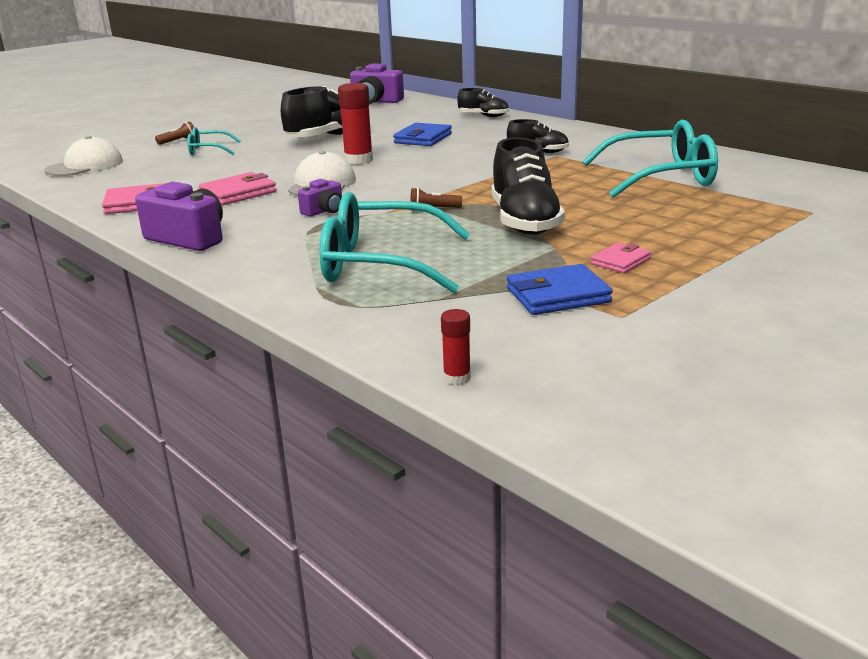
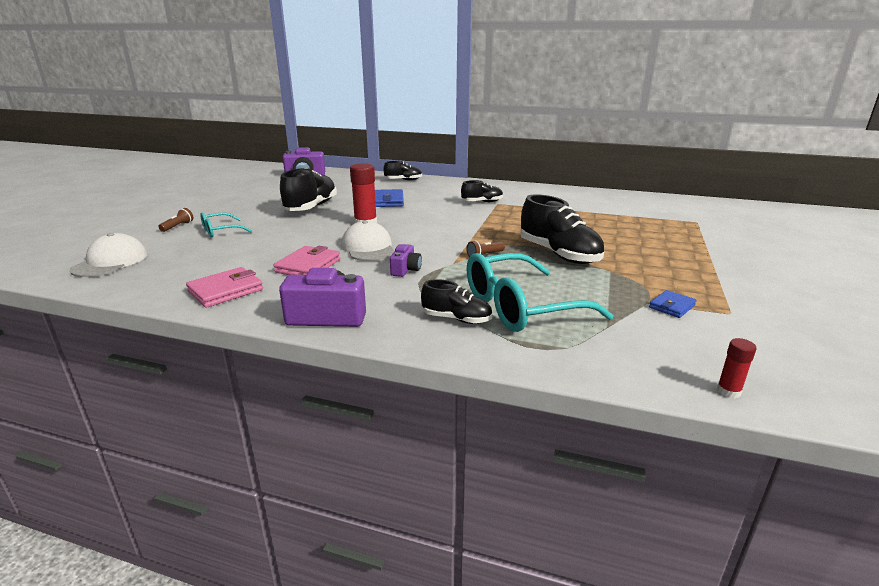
camera: 30 degrees left, 0 degrees up
blue wallet [507,264,613,315] -> blue wallet [649,290,697,318], size x0.62
turquoise glasses [582,120,718,198] -> none
pink wallet [591,243,651,273] -> none
none -> black shoe [421,279,492,324]

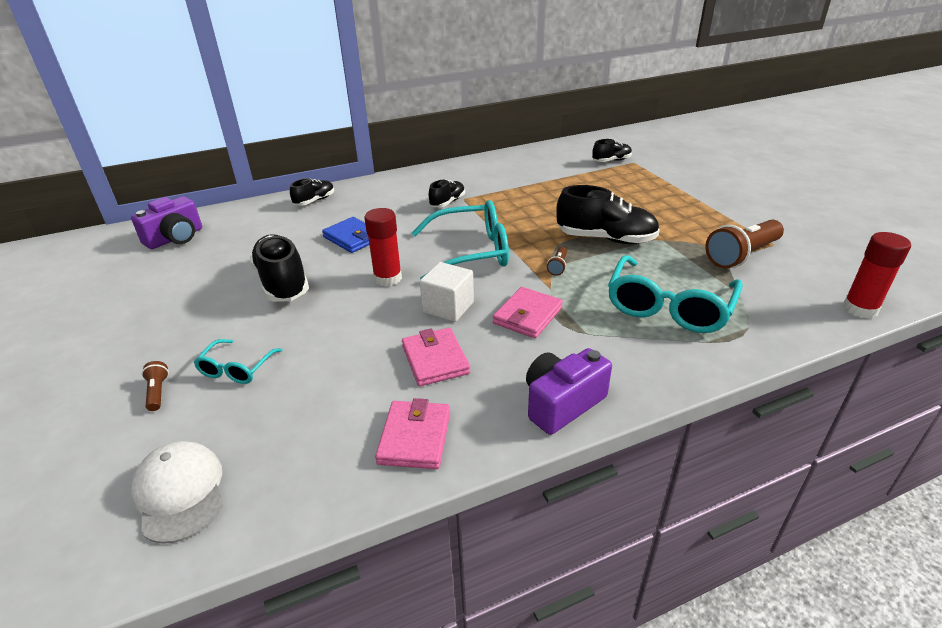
camera: 40 degrees left, 10 degrees up
white cap [341,220,395,261] -> white cube [420,262,474,322]
purple camera [390,244,422,277] -> pink wallet [493,287,563,338]
black shoe [421,279,492,324] -> black shoe moved to [592,139,632,162]
blue wallet [649,290,697,318] -> brown flashlight [705,220,784,268]
red glue stick [717,338,756,398] -> red glue stick [843,232,911,319], size x1.92
none -> turquoise glasses [412,200,509,280]

